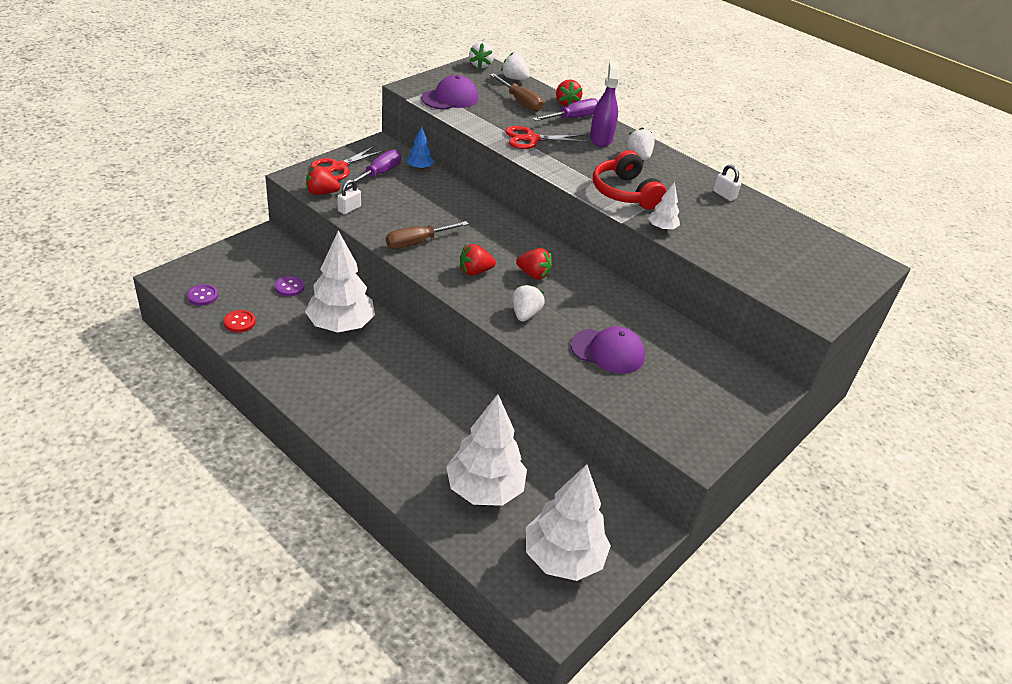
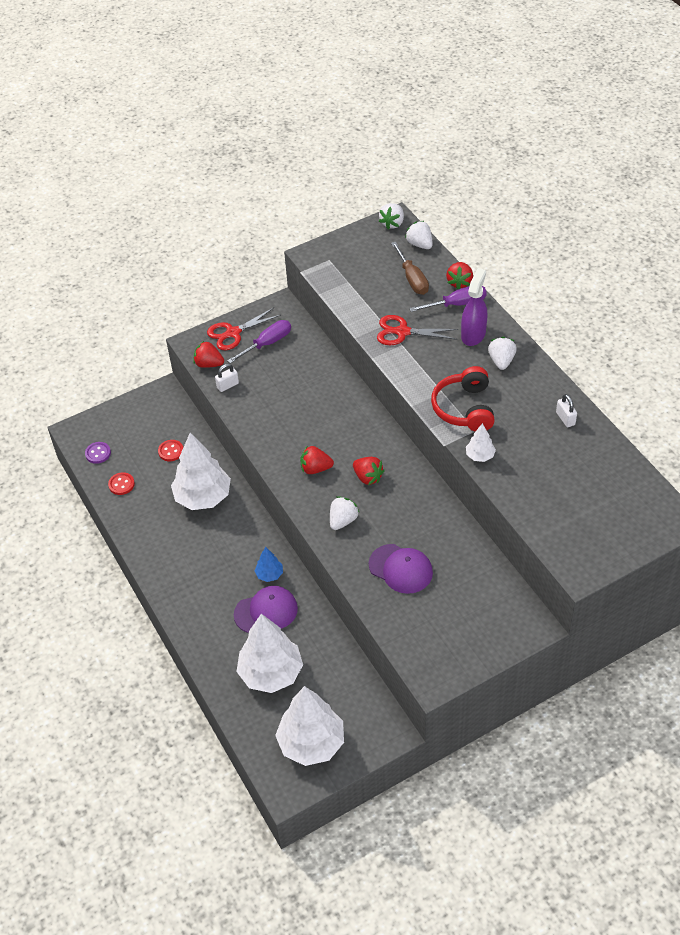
camera: 25 degrees right, 10 degrees up
purple button [275,276,304,297] -> red button [158,440,183,461]
brown screwdriver [386,221,469,249] -> none
blue tree [407,126,434,170] -> blue tree moved to [255,547,283,582]
purple cap [421,75,479,110] -> purple cap moved to [234,586,298,633]

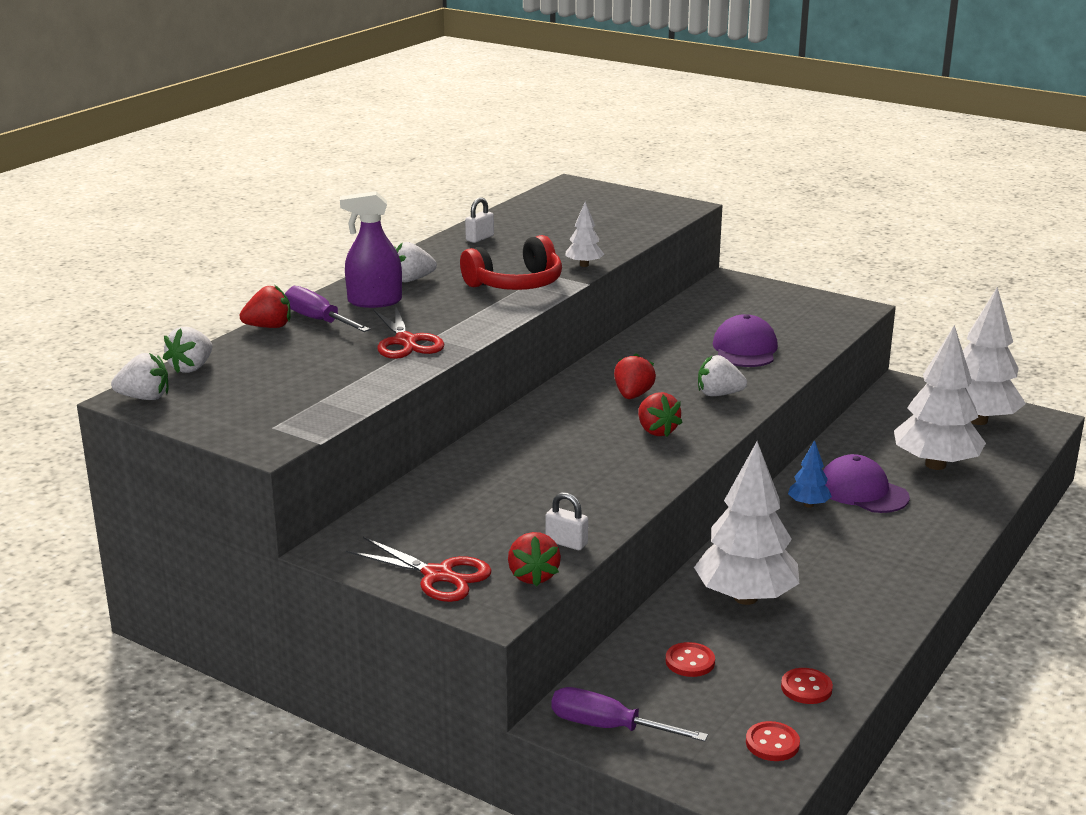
camera: 120 degrees left, 25 degrees down
purple button [85,442,111,464] -> red button [746,721,800,761]
purple screwdriver [227,320,291,364] -> purple screwdriver moved to [551,687,708,742]
brown screwdriver [391,242,429,295] -> none

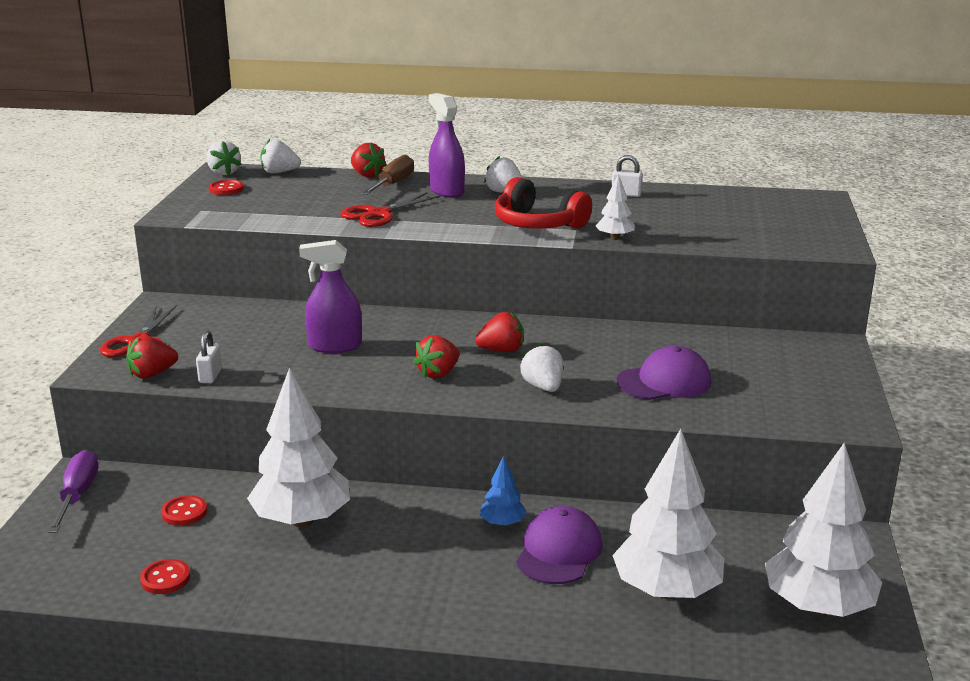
camera: 65 degrees right, 0 degrees up
purple screwdriver [285,286,371,332] -> brown screwdriver [361,155,414,195]
red button [746,721,800,761] -> red button moved to [209,180,244,195]
none -> purple spray bottle [299,240,362,353]

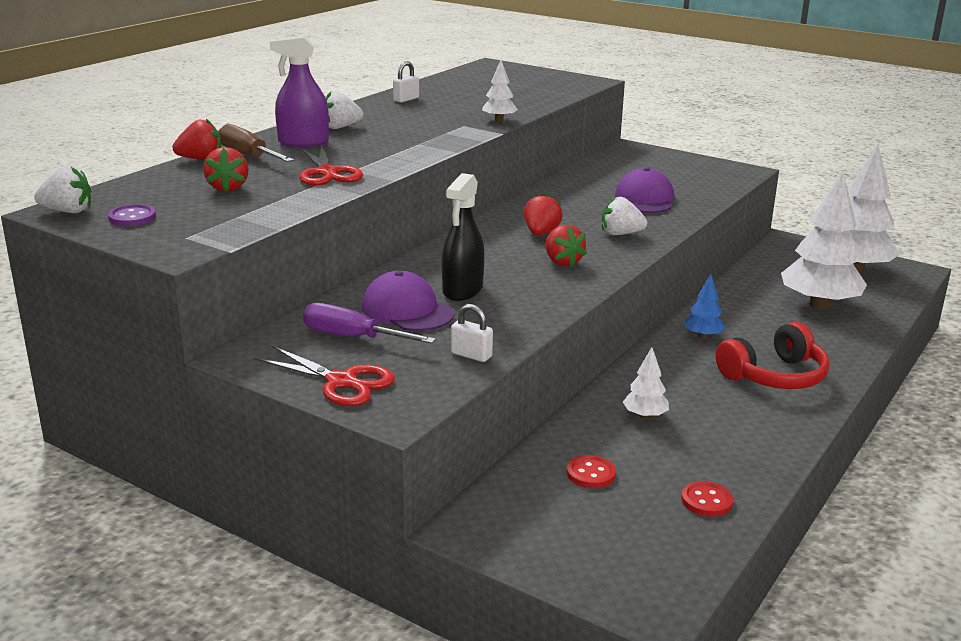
camera: 65 degrees left, 0 degrees up
purple screwdriver [48,450,98,533] -> purple screwdriver moved to [303,303,436,344]
red strawberry [126,335,178,379] -> red strawberry moved to [203,147,248,192]
red button [209,180,244,195] -> purple button [108,204,156,226]
white tree [247,368,350,527] -> white tree [623,347,669,419], size x0.46
white strawberry [261,139,301,174] -> none
purple spray bottle [299,240,362,353] -> black spray bottle [442,173,484,301]
red headphones [495,177,592,229] -> red headphones moved to [716,322,830,389]
purple cap [516,506,603,584] -> purple cap moved to [362,271,454,331]

